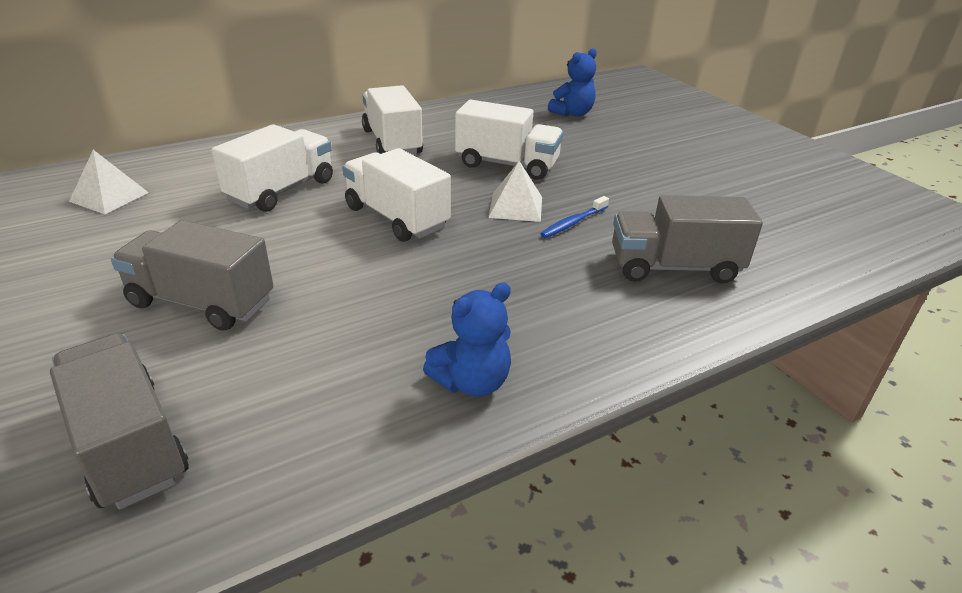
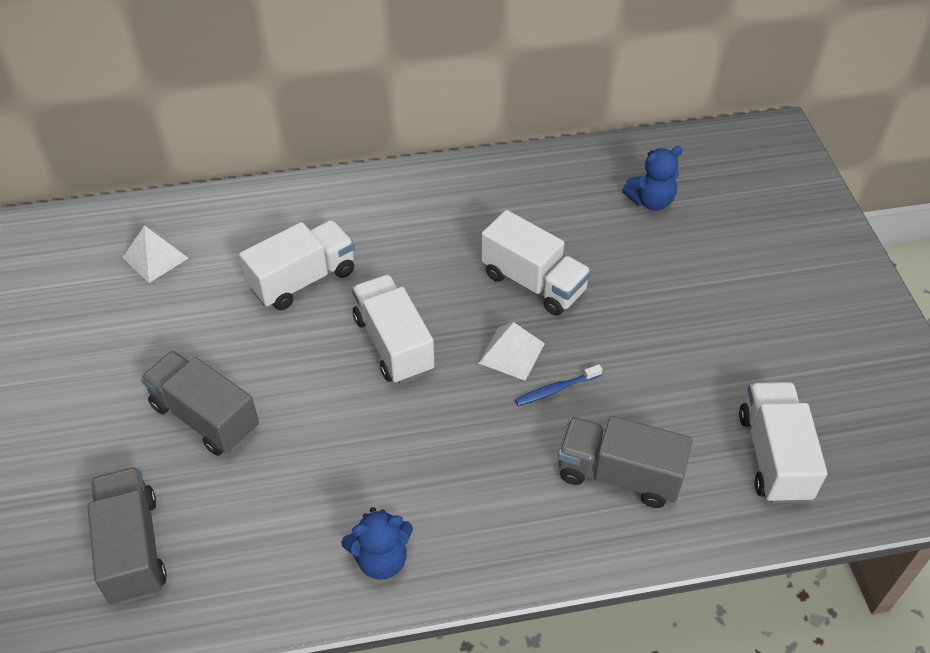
camera: 20 degrees right, 15 degrees up
white truck [362,85,423,154] -> white truck moved to [739,382,827,504]

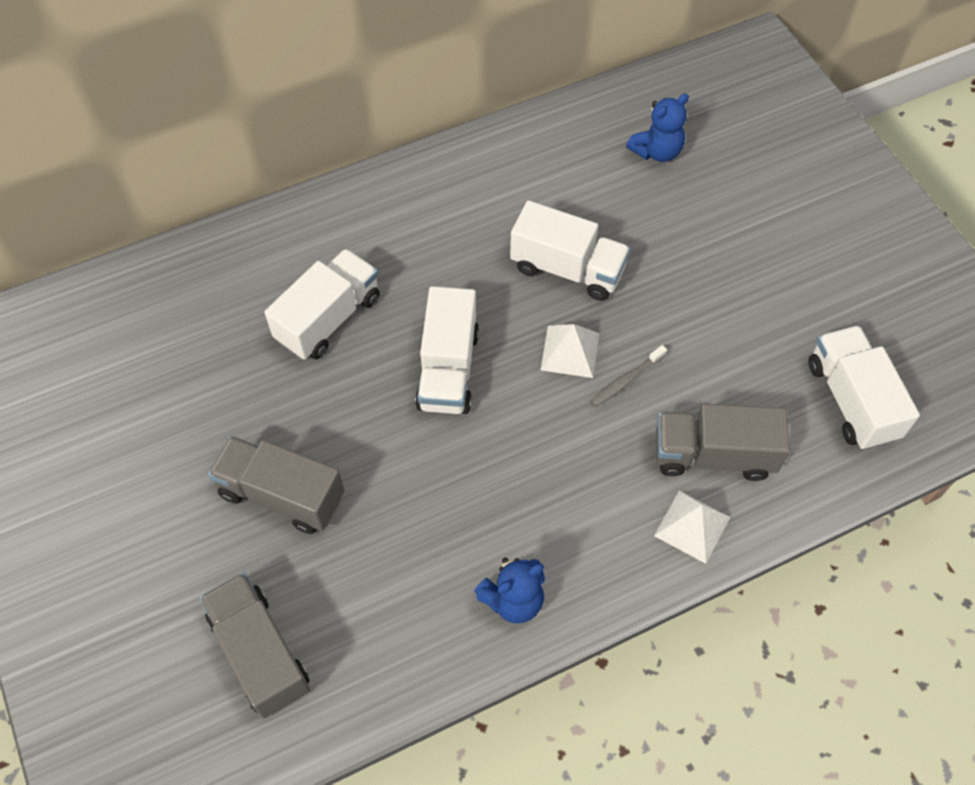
camera: 15 degrees left, 10 degrees up
white pyramid [122,225,188,283] -> white pyramid moved to [654,491,730,564]
white truck [352,274,435,384] -> white truck turned 135 degrees counterclockwise [415,286,479,414]
blue toothbrush [515,364,602,406] -> grey toothbrush [590,345,667,407]

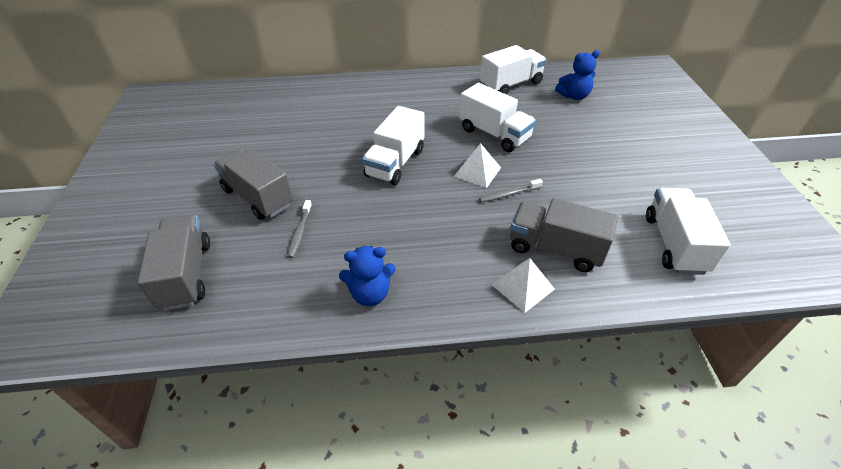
camera: 20 degrees right, 15 degrees down
white truck [264,249,380,360] -> white truck moved to [480,45,547,95]
none -> grey toothbrush [287,200,312,258]

